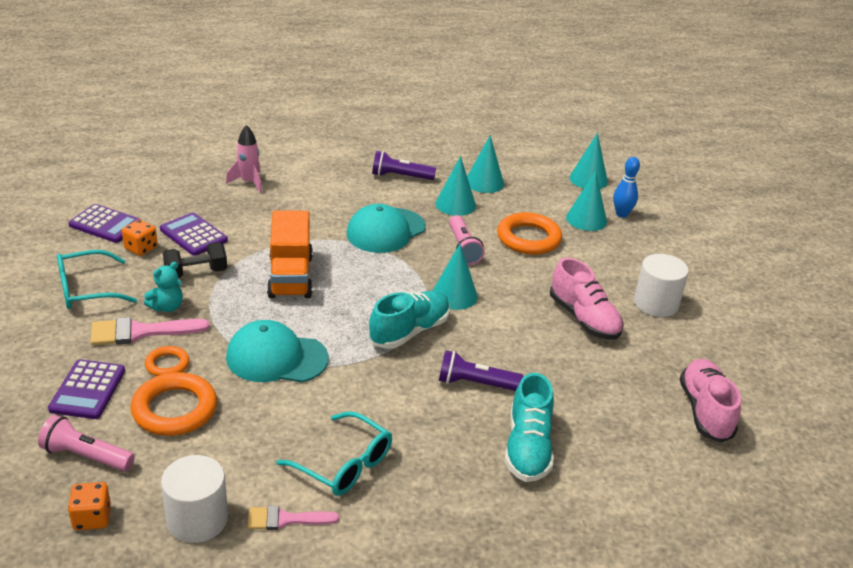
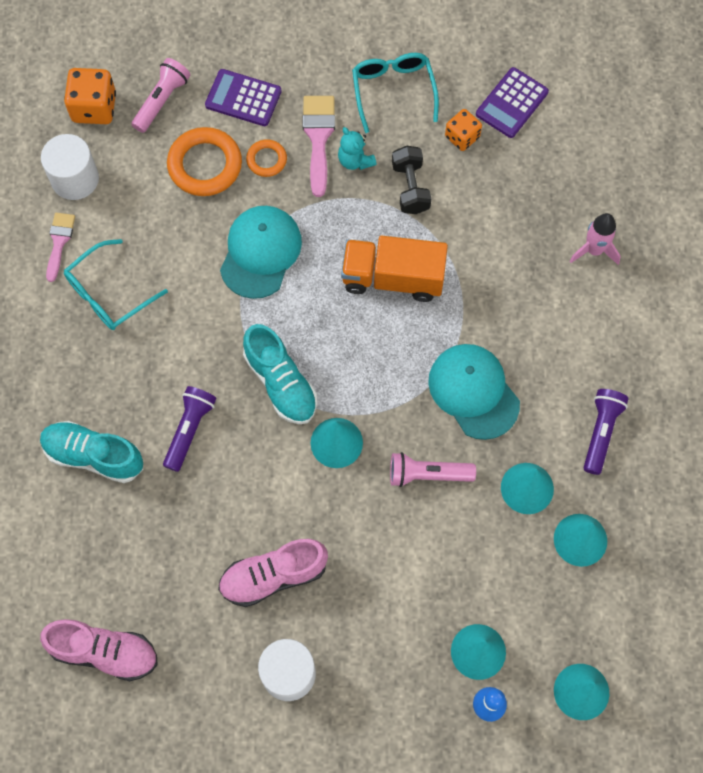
camera: 105 degrees right, 35 degrees up
orange dice [68,482,111,530] -> orange dice [64,68,116,124], size x1.56
purple calculator [160,212,228,256] -> none
orange ring [497,212,562,255] -> none

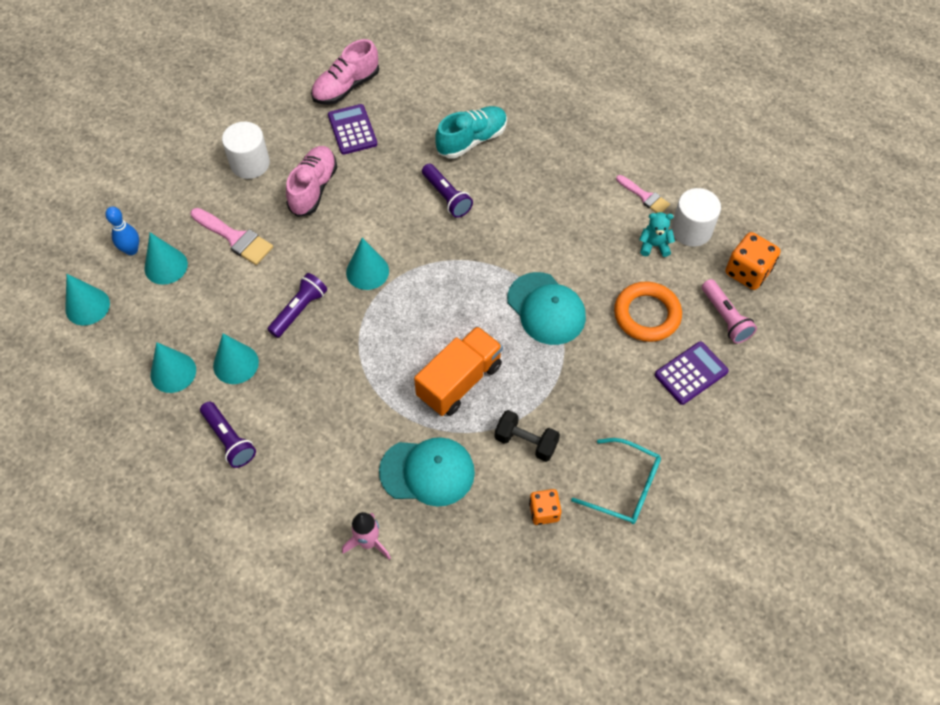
camera: 125 degrees right, 10 degrees down
turquoise glasses [64,239,168,330] -> none
turquoise shoe [243,324,317,424] -> none
orange ring [246,139,287,177] -> none
pink brush [302,96,335,197] -> pink brush moved to [191,208,273,265]
turquoise teddy bear [338,127,377,170] -> turquoise teddy bear moved to [639,212,675,257]
pink flashlight [390,452,476,487] -> purple flashlight [267,273,327,338]
turquoise cap [428,344,520,440] -> turquoise cap moved to [379,437,475,506]
purple calculator [476,67,549,138] -> purple calculator moved to [328,104,377,155]

